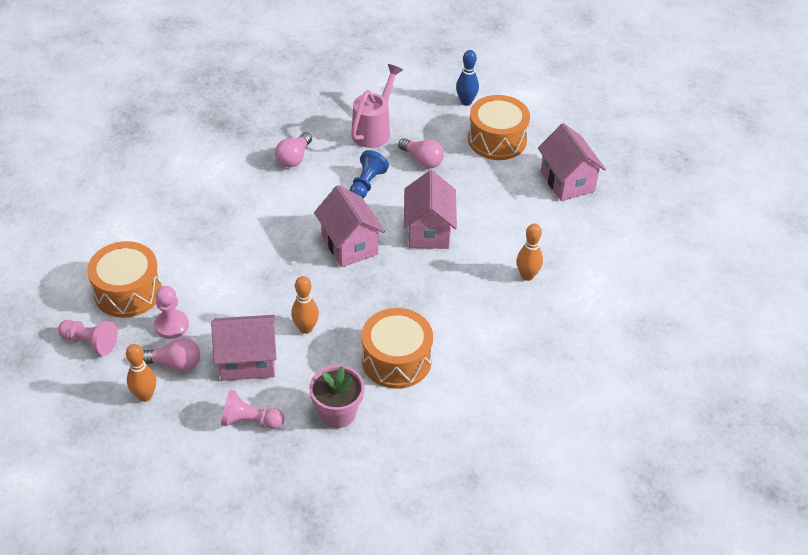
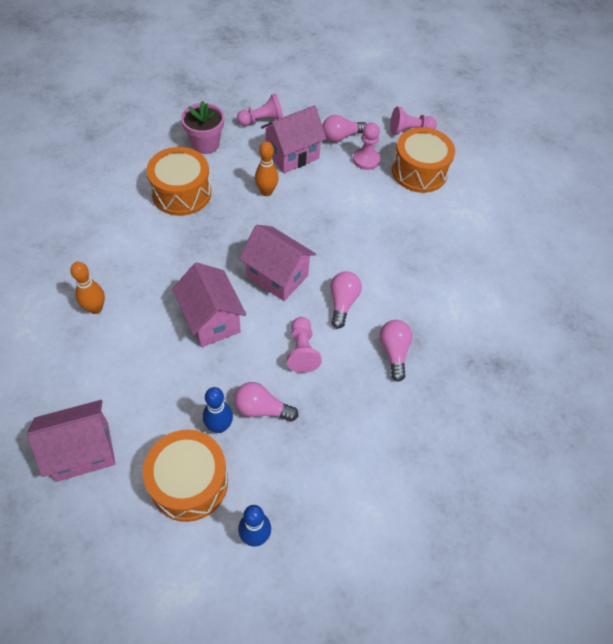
camera: 150 degrees right, 10 degrees up
orange bowling pin [126,344,156,402] -> none
blue pawn [350,150,389,199] -> pink pawn [287,317,321,373]
pink watering can [351,64,403,148] -> none
pink house [538,123,606,201] -> pink house turned 60 degrees counterclockwise [27,400,116,482]
none -> blue bowling pin [203,387,233,433]
none -> pink light bulb [330,271,362,329]

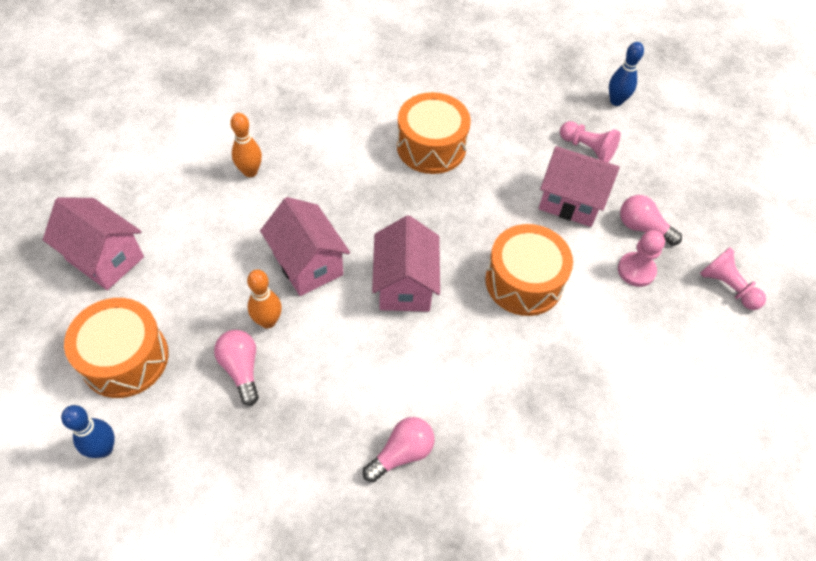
camera: 55 degrees right, 0 degrees up
pink house [172,263,246,347] -> pink house turned 60 degrees counterclockwise [260,197,350,296]
pink flower pot [181,101,224,154] -> none
blue bowling pin [203,387,233,433] -> blue bowling pin moved to [609,42,644,106]
orange bowling pin [255,141,278,196] -> orange bowling pin moved to [247,270,282,328]
pink pawn [287,317,321,373] -> none
pink light bulb [330,271,362,329] -> none
orange drum [392,127,455,193] -> orange drum moved to [485,224,573,316]

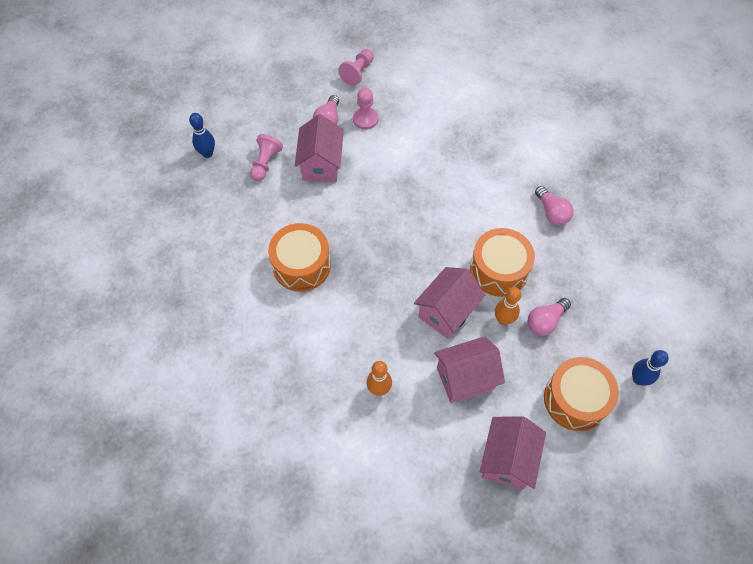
camera: 105 degrees left, 5 degrees up
pink light bulb [363,417,434,482] -> pink light bulb turned 150 degrees counterclockwise [535,186,573,225]
pink house [372,215,440,312] -> pink house moved to [434,336,505,403]
orange drum [485,224,573,316] -> orange drum moved to [470,228,535,297]

